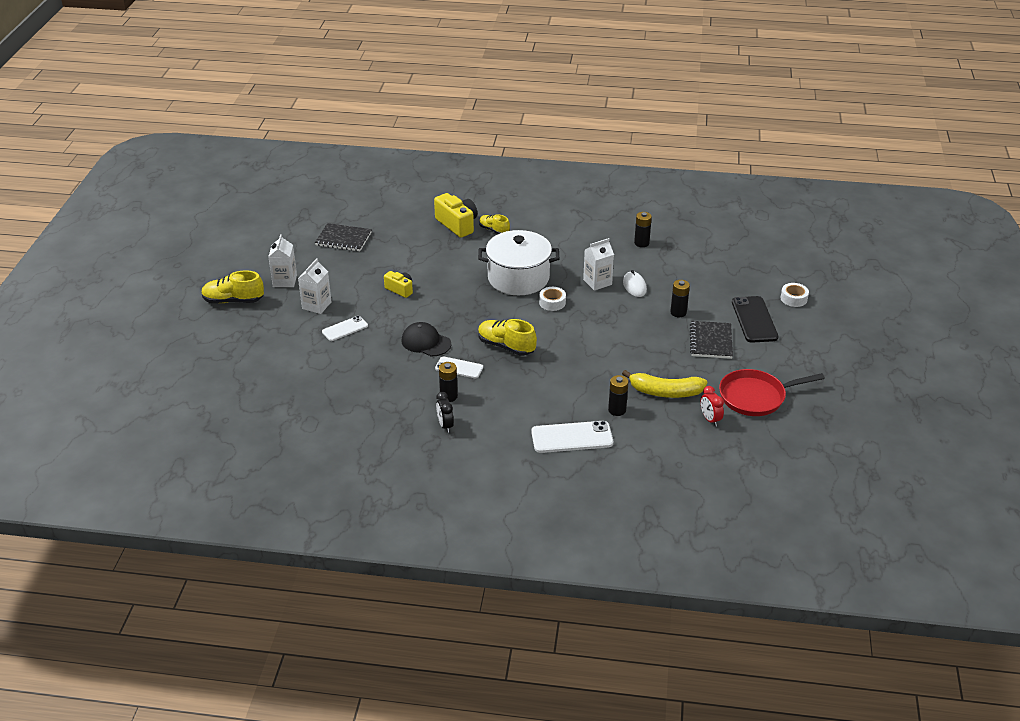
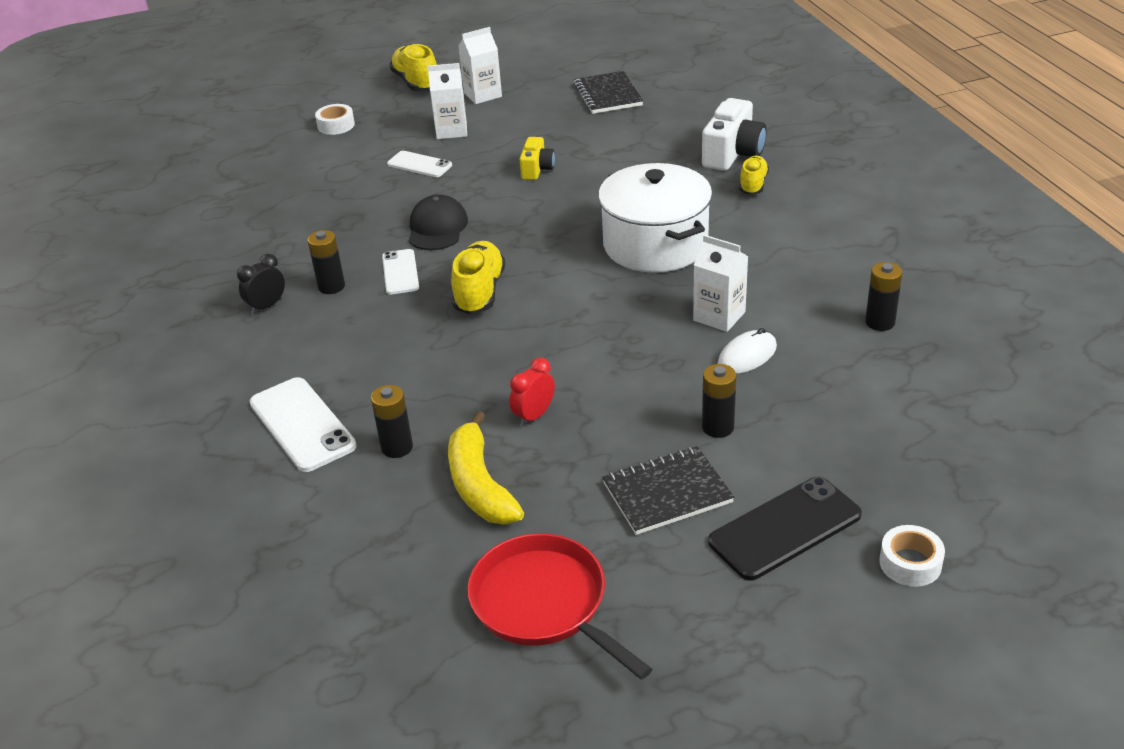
camera: 65 degrees right, 0 degrees up
yellow camera [434,193,477,238] -> white camera [702,98,767,171]
white tape [539,287,566,311] -> white tape moved to [315,104,355,135]
red clock [701,386,724,426] -> red clock moved to [509,357,555,427]

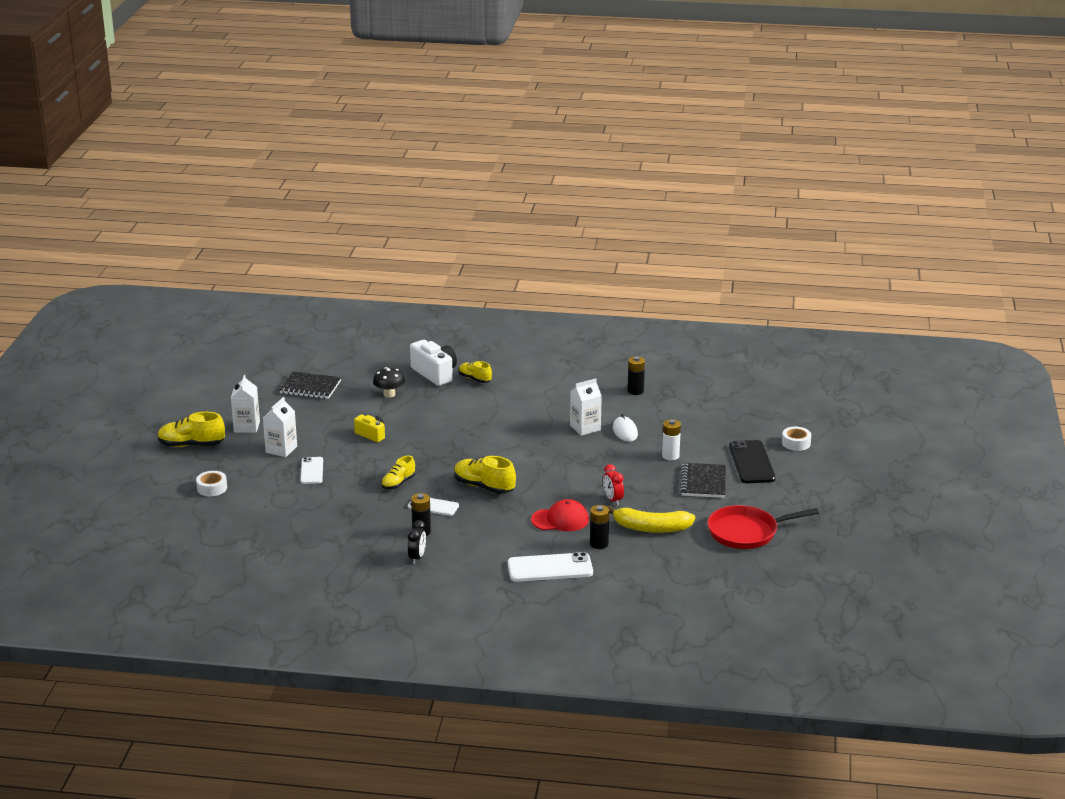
camera: 65 degrees left, 10 degrees down
black clock [237,254,285,314] -> black clock turned 150 degrees counterclockwise [408,520,426,564]
white phone [387,151,452,177] -> white phone turned 60 degrees counterclockwise [300,457,323,484]
black cap [408,194,468,250] -> yellow shoe [381,456,415,489]
white pot [598,163,712,273] -> none
black battery [702,364,736,438] -> white battery [662,419,681,460]
none -> black mushroom [373,367,405,397]
none -> red cap [531,499,589,531]

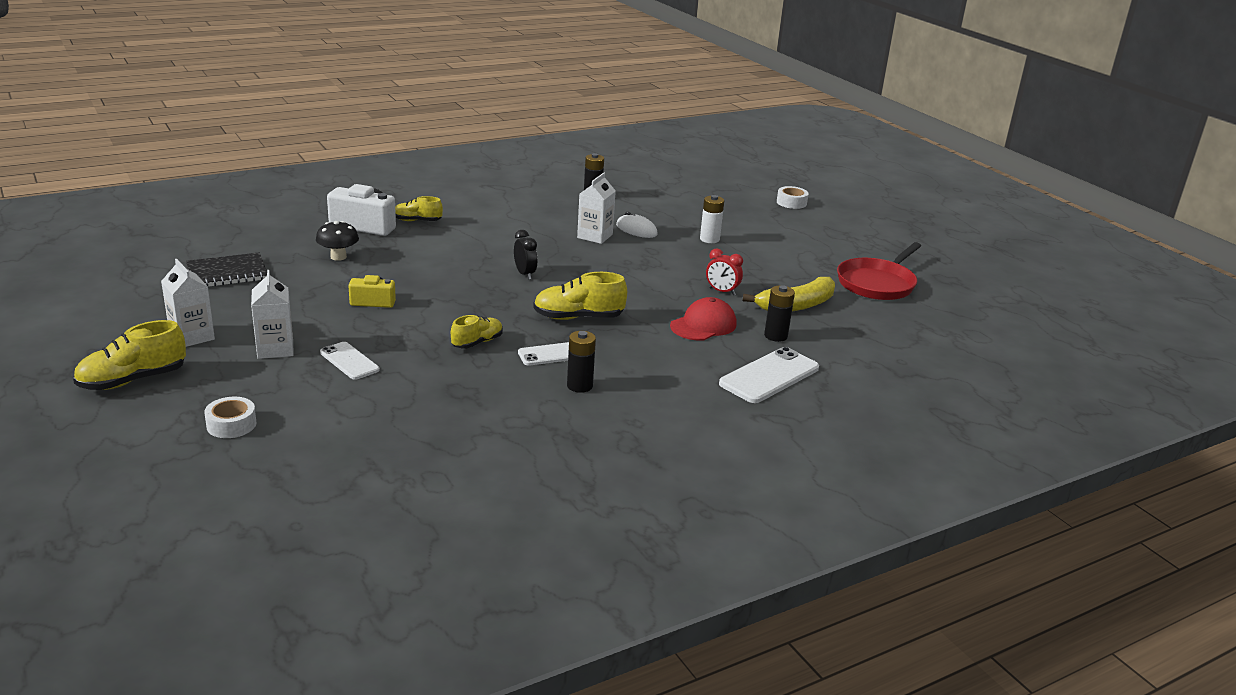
camera: 40 degrees left, 0 degrees up
yellow shoe [381,456,415,489] -> yellow shoe turned 135 degrees counterclockwise [451,315,503,349]
black clock [408,520,426,564] -> black clock moved to [514,230,537,279]
black notebook [680,463,726,498] -> none
black phone [729,440,776,483] -> none

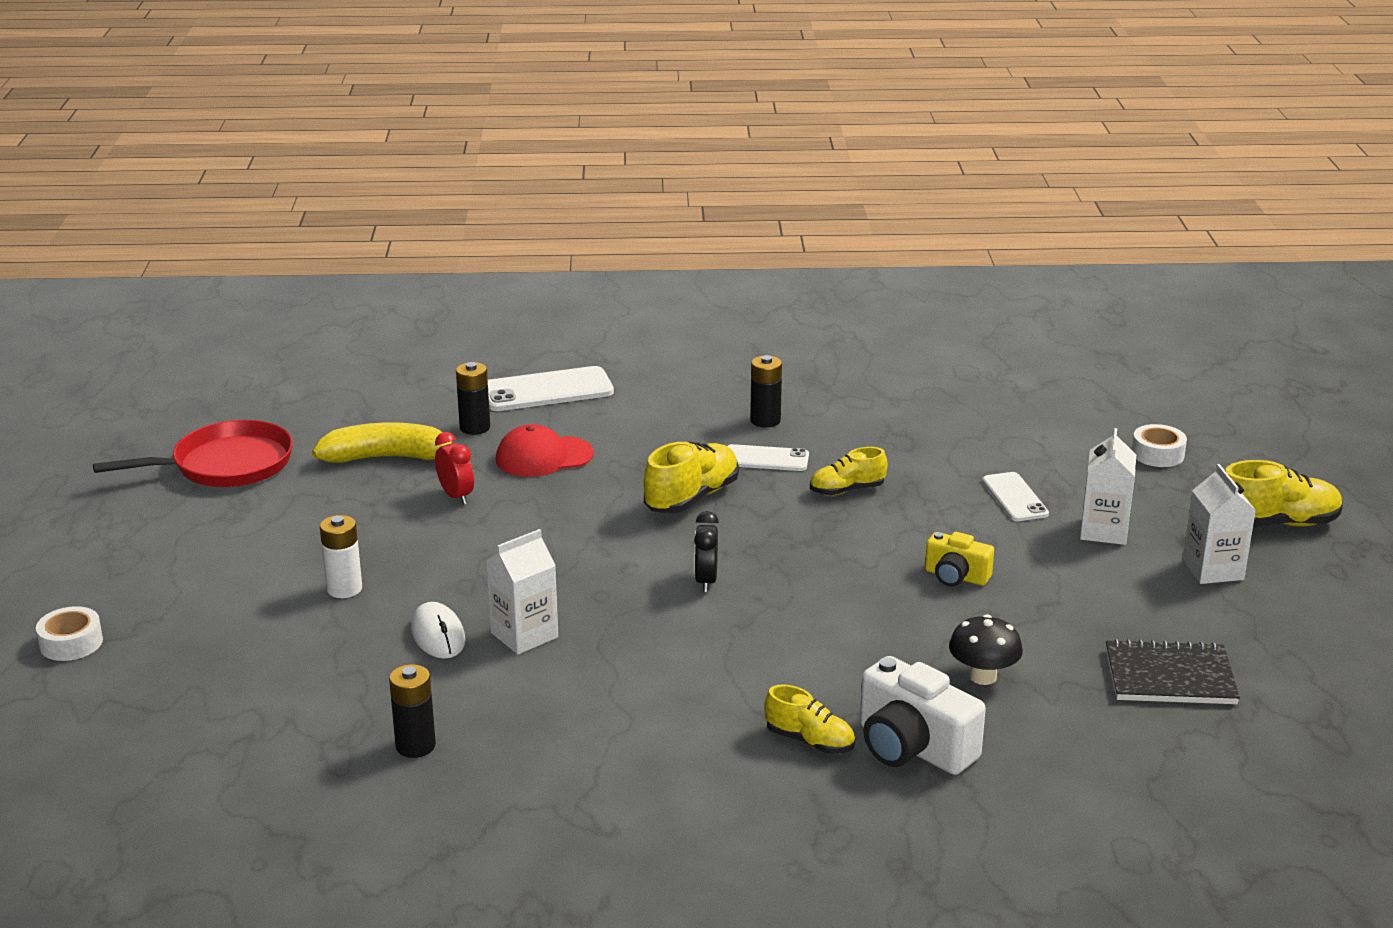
camera: 150 degrees left, 0 degrees up
yellow shoe [533,272,627,320] -> yellow shoe turned 75 degrees counterclockwise [643,442,739,514]

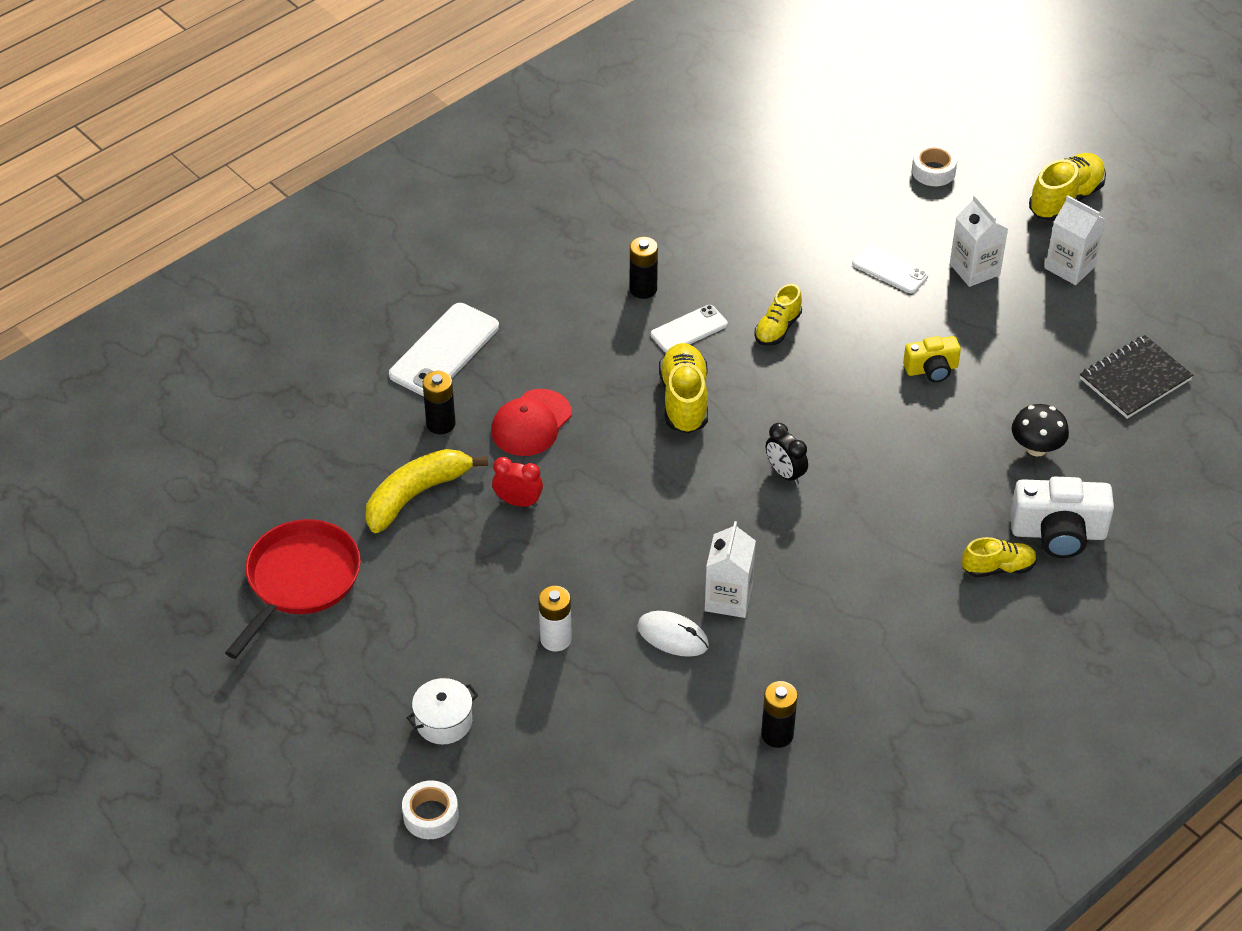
camera: 40 degrees left, 20 degrees up
none -> white pot [406,678,478,744]

